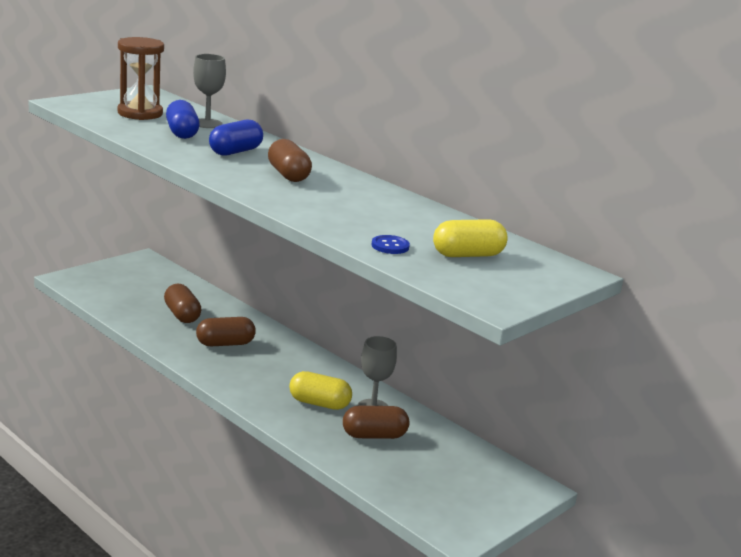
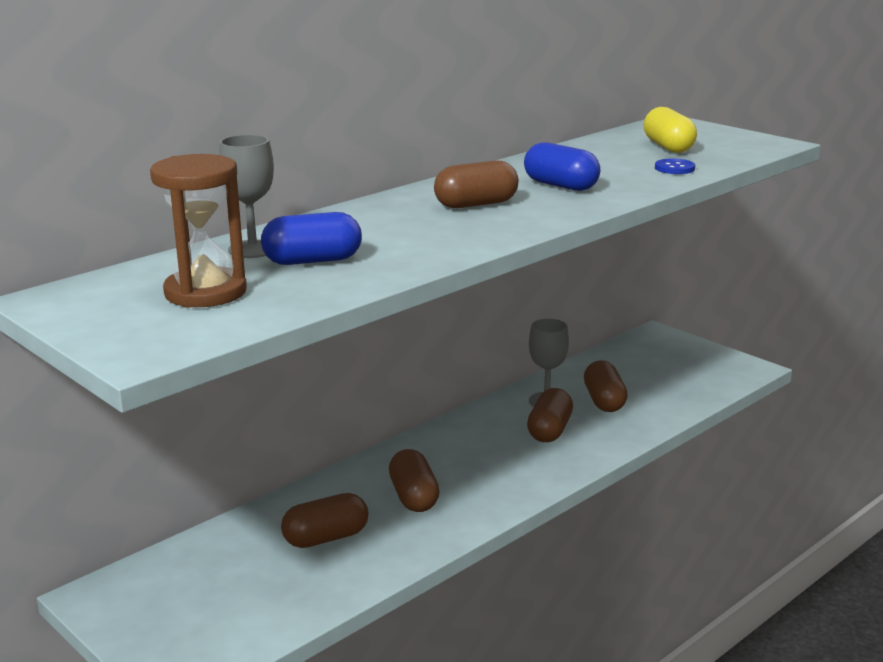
camera: 85 degrees left, 0 degrees up
blue capsule [209,120,263,156] -> blue capsule moved to [524,143,600,191]
yellow capsule [289,371,352,410] -> brown capsule [527,388,573,442]

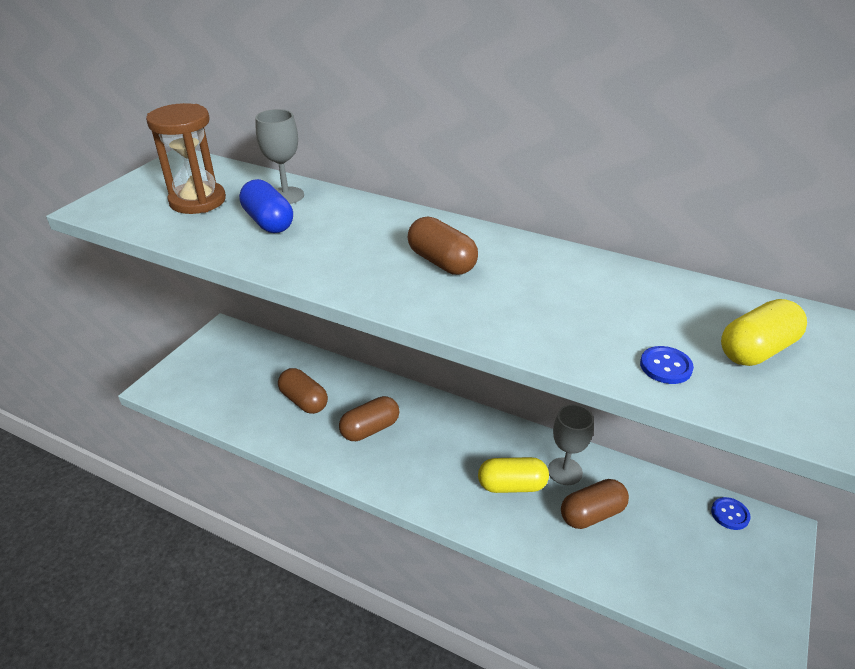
camera: 70 degrees right, 15 degrees up
blue capsule [524,143,600,191] -> none
brown capsule [527,388,573,442] -> yellow capsule [478,457,549,493]
none -> blue button [711,497,751,530]

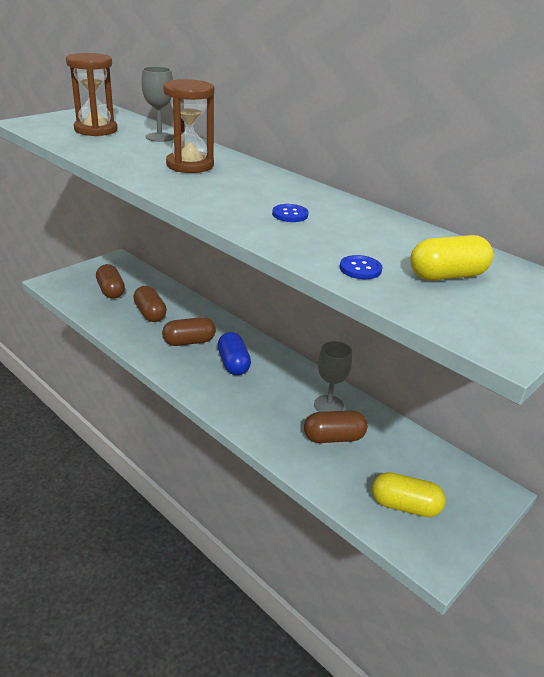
camera: 15 degrees right, 5 degrees down
blue capsule [239,179,293,233] -> blue capsule moved to [218,332,251,375]
brown capsule [408,216,478,275] -> brown capsule moved to [96,264,125,299]
yellow capsule [478,457,549,493] -> yellow capsule moved to [372,472,446,517]
blue button [711,497,751,530] -> blue button moved to [272,204,308,222]
none -> brown hourglass [163,79,214,173]

